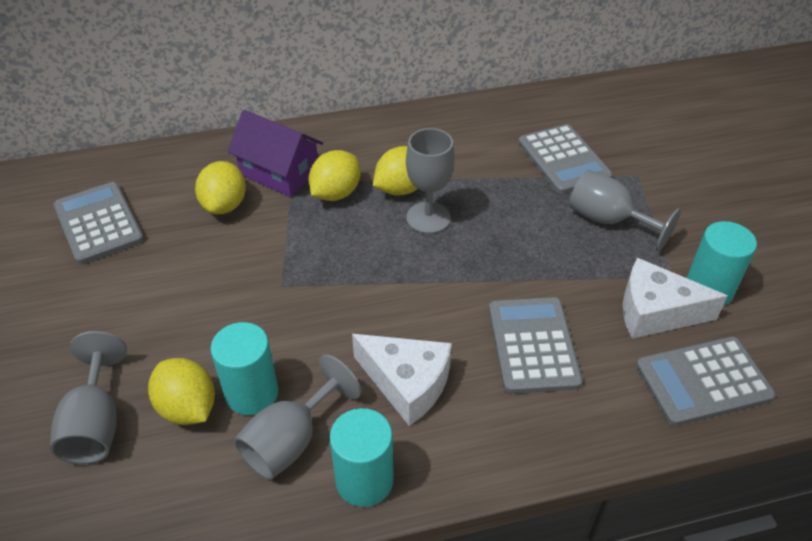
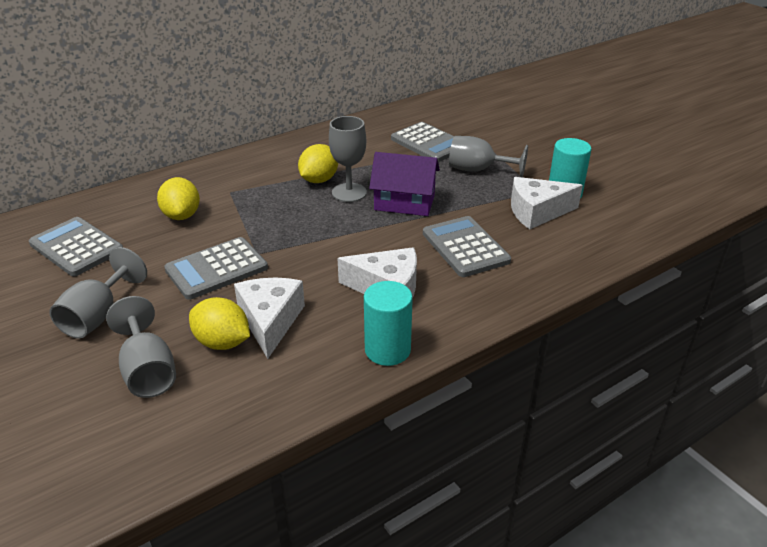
camera: 20 degrees left, 10 degrees down
turquoise cylinder [210,322,278,415] -> white cheese [234,278,305,359]
purple house [228,110,323,197] -> purple house moved to [369,152,440,216]
grey goblet [234,354,361,480] -> grey goblet moved to [49,247,147,339]
yellow lemon [309,150,361,201] -> none
grey calculator [636,336,776,426] -> grey calculator moved to [164,237,268,300]

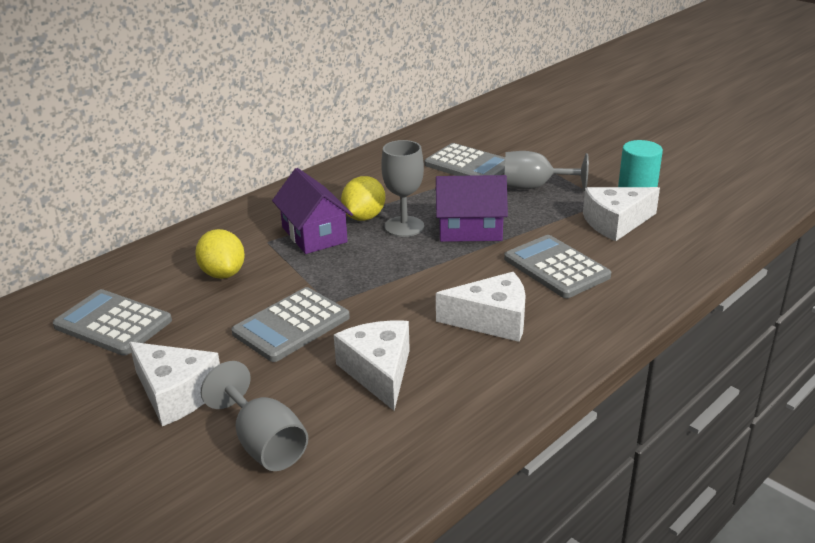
camera: 10 degrees left, 5 degrees down
grey goblet [49,247,147,339] -> white cheese [129,342,220,426]
yellow lemon [189,297,250,350] -> none
turquoise cylinder [364,281,413,366] -> none
none -> purple house [272,168,353,254]

